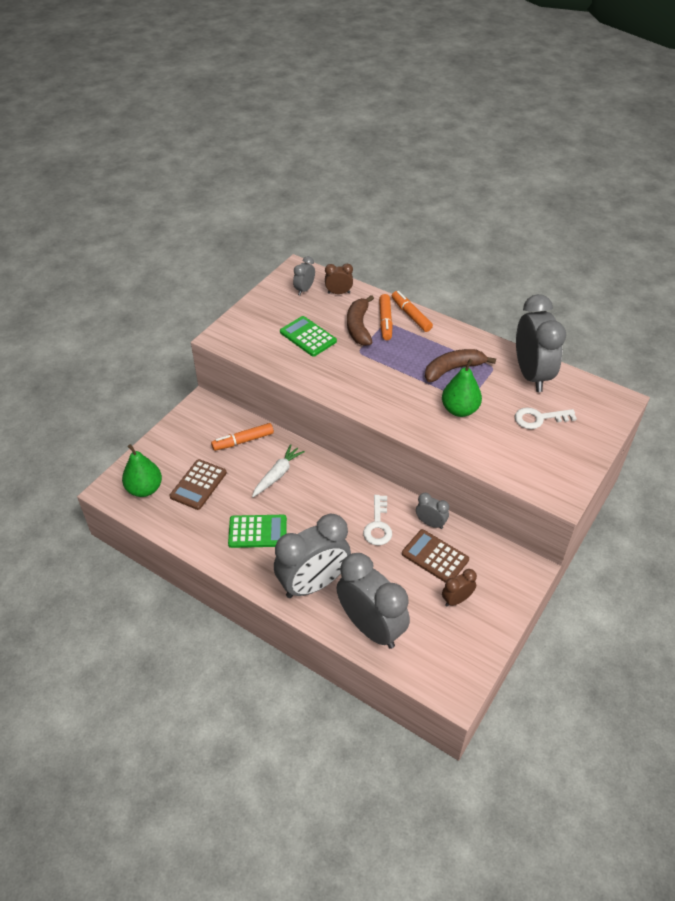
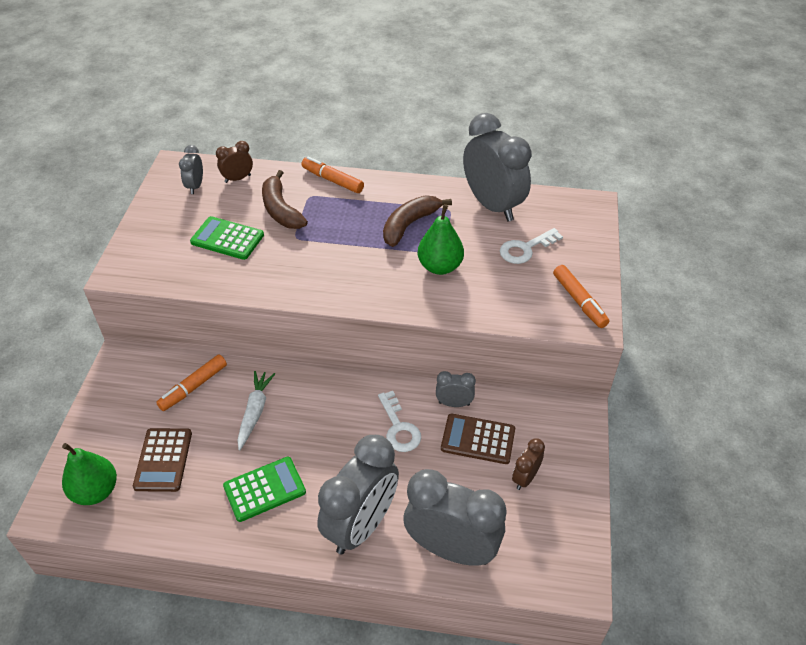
camera: 25 degrees left, 0 degrees up
orange marker [379,294,393,340] -> orange marker moved to [553,265,609,328]

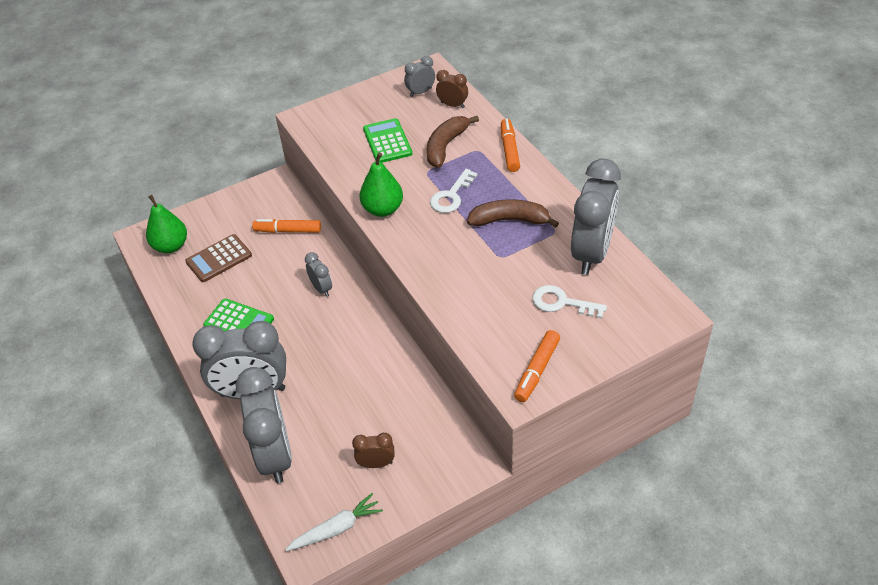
camera: 55 degrees right, 0 degrees up
white carrot [237,371,275,450] -> white carrot moved to [285,493,383,551]
white key [378,391,421,452] -> white key moved to [430,169,478,213]
green pear [418,204,464,275] -> green pear moved to [360,152,403,217]
grey clock [436,371,476,407] -> grey clock moved to [305,252,332,297]
brown calculator [441,413,515,464] -> none

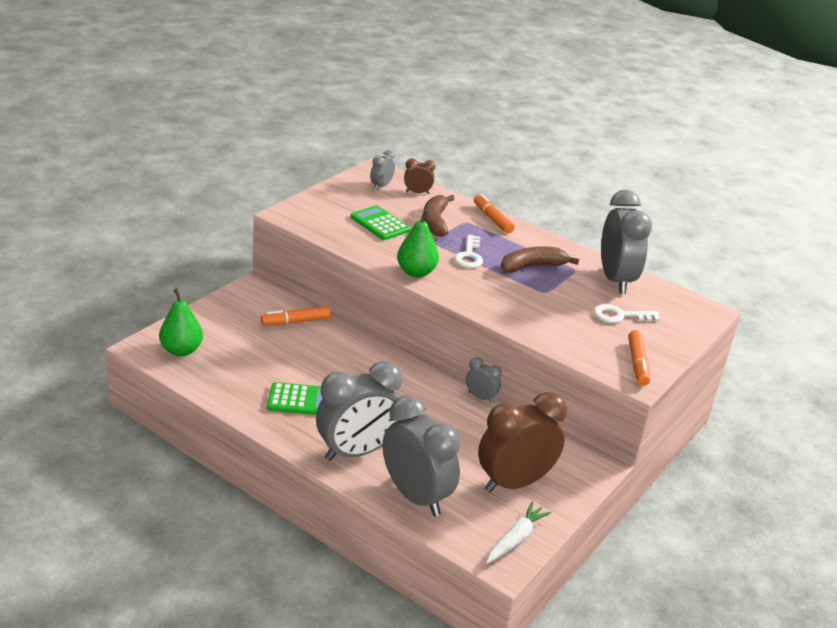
camera: 30 degrees left, 15 degrees down
brown calculator [185,234,252,282] -> none
grey clock [305,252,332,297] -> grey clock moved to [466,357,502,403]
brown clock [352,433,395,468] -> brown clock [478,392,567,492], size x2.18

